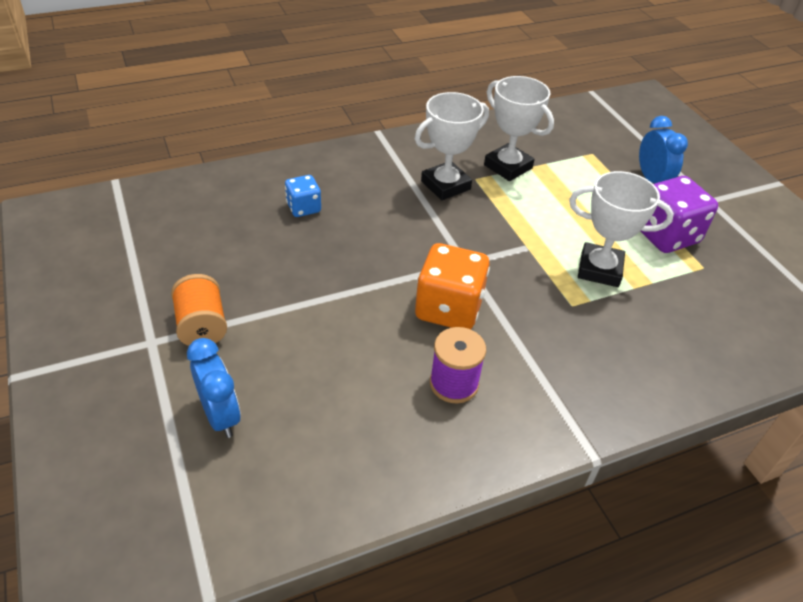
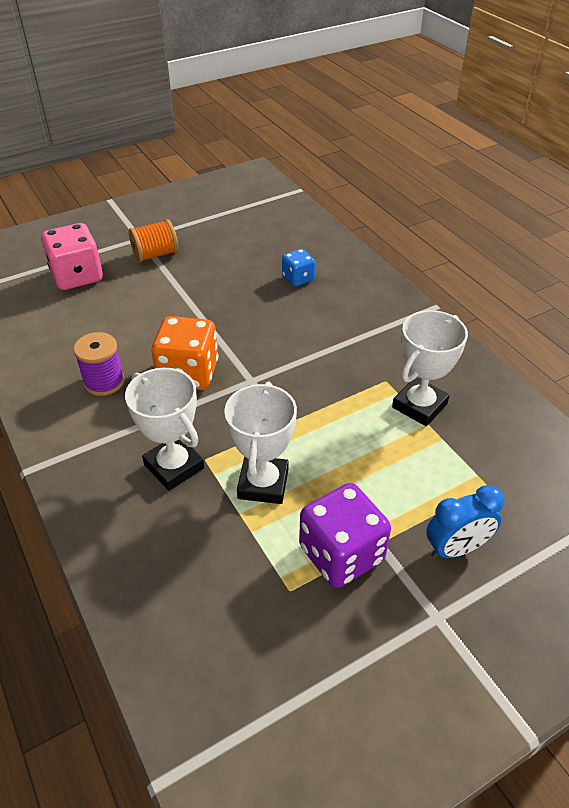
camera: 85 degrees right, 0 degrees up
blue clock [187,338,241,438] -> pink dice [41,223,103,290]
white trophy [415,92,489,200] -> white trophy moved to [125,368,204,491]

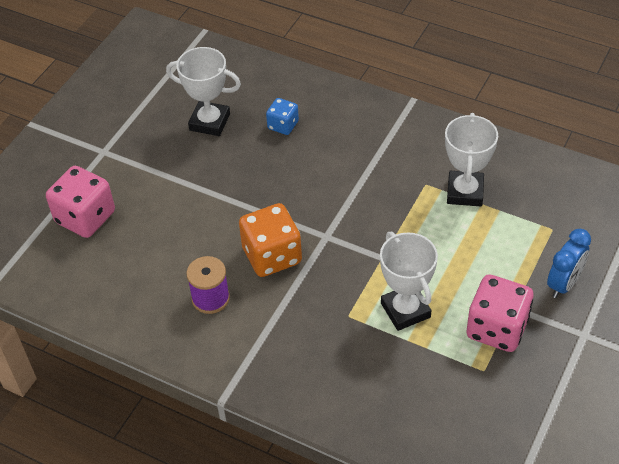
camera: 30 degrees left, 5 degrees up
white trophy [125,368,204,491] -> white trophy moved to [166,47,241,136]
orange spool [129,219,178,262] -> none
purple dice [299,483,391,588] -> pink dice [467,274,534,352]

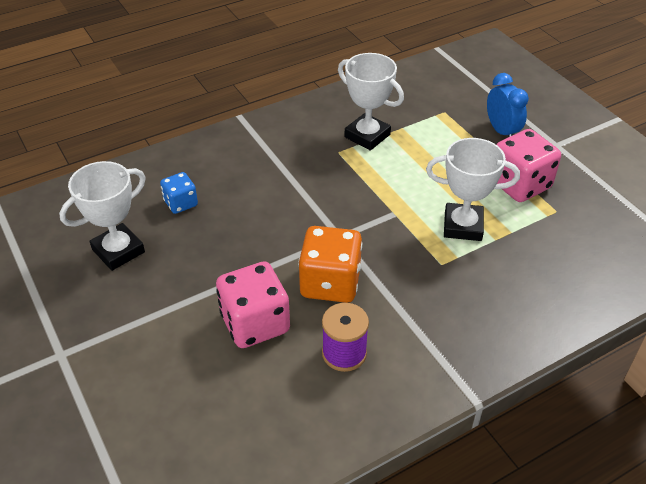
camera: 60 degrees left, 5 degrees down
pink dice [46,166,115,238] -> pink dice moved to [216,261,290,348]

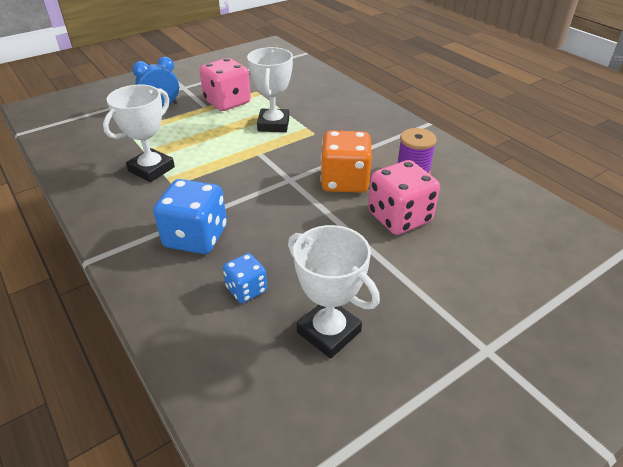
camera: 95 degrees left, 5 degrees down
none -> blue dice [153,179,227,254]

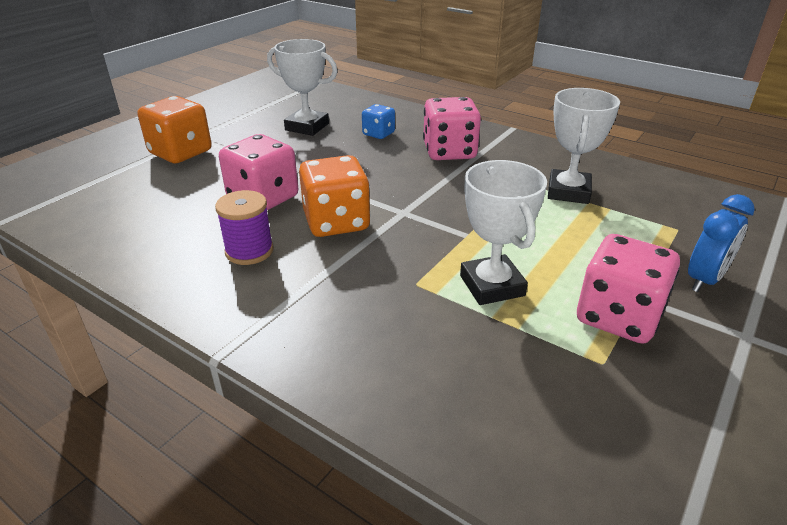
camera: 160 degrees right, 5 degrees down
blue dice [153,179,227,254] -> pink dice [423,97,481,160]
none -> orange dice [137,96,211,163]

